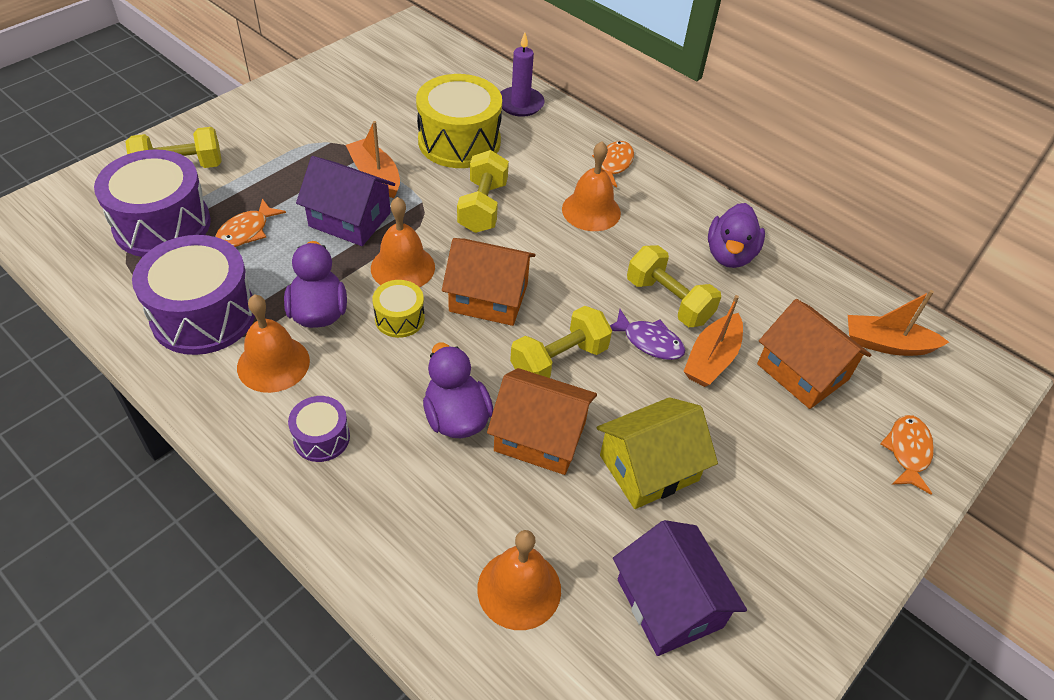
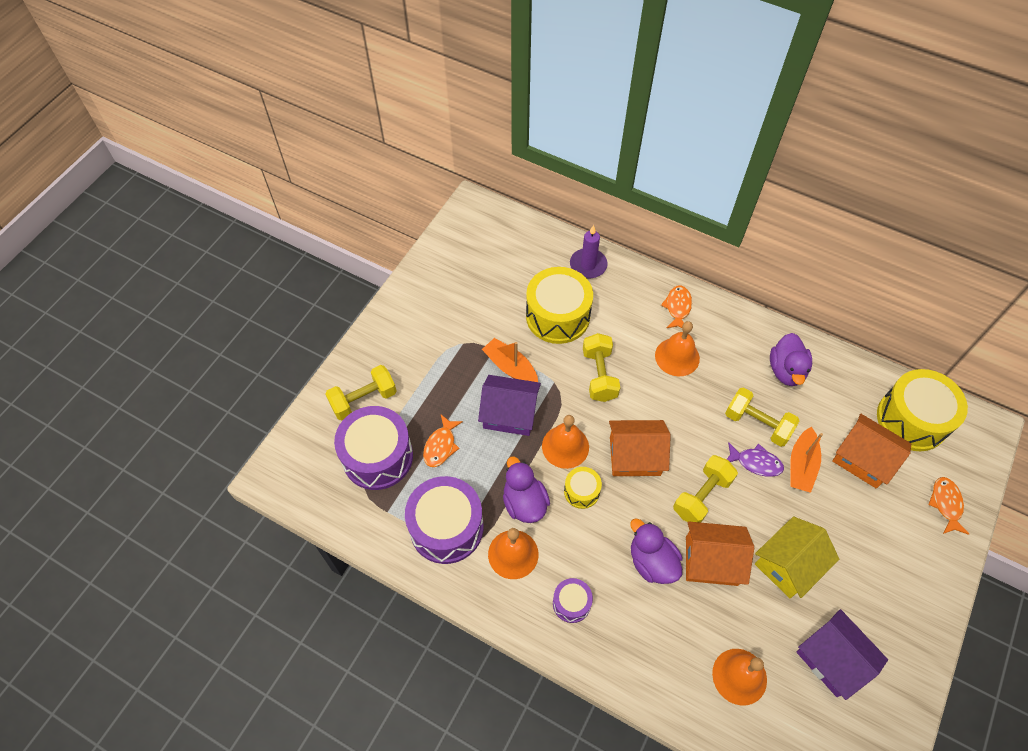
camera: 10 degrees left, 10 degrees up
orange boat [848,290,949,356] -> yellow drum [877,369,968,451]

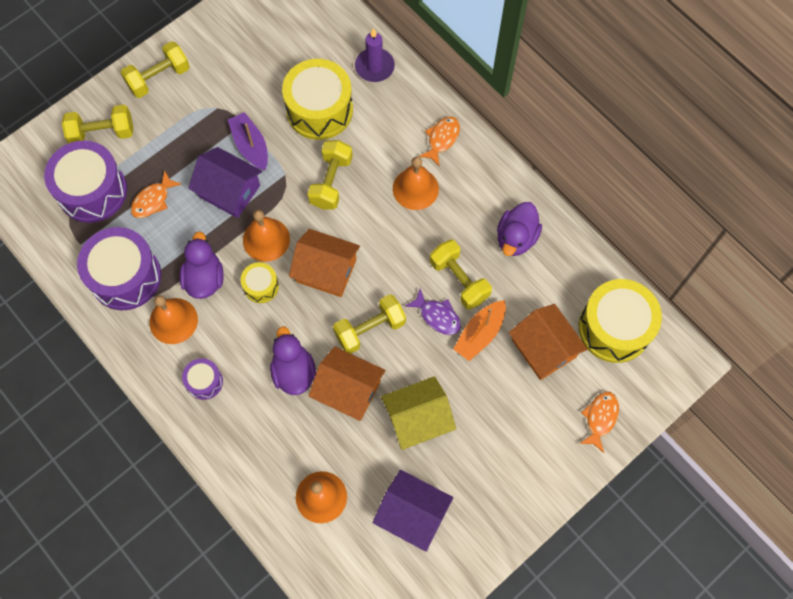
camera: 20 degrees right, 10 degrees up
orange boat [482,338,538,382] -> purple boat [228,112,268,170]
purple house [796,609,888,700] -> purple house turned 45 degrees counterclockwise [373,470,453,552]
none -> yellow dumbbell [121,41,190,98]

